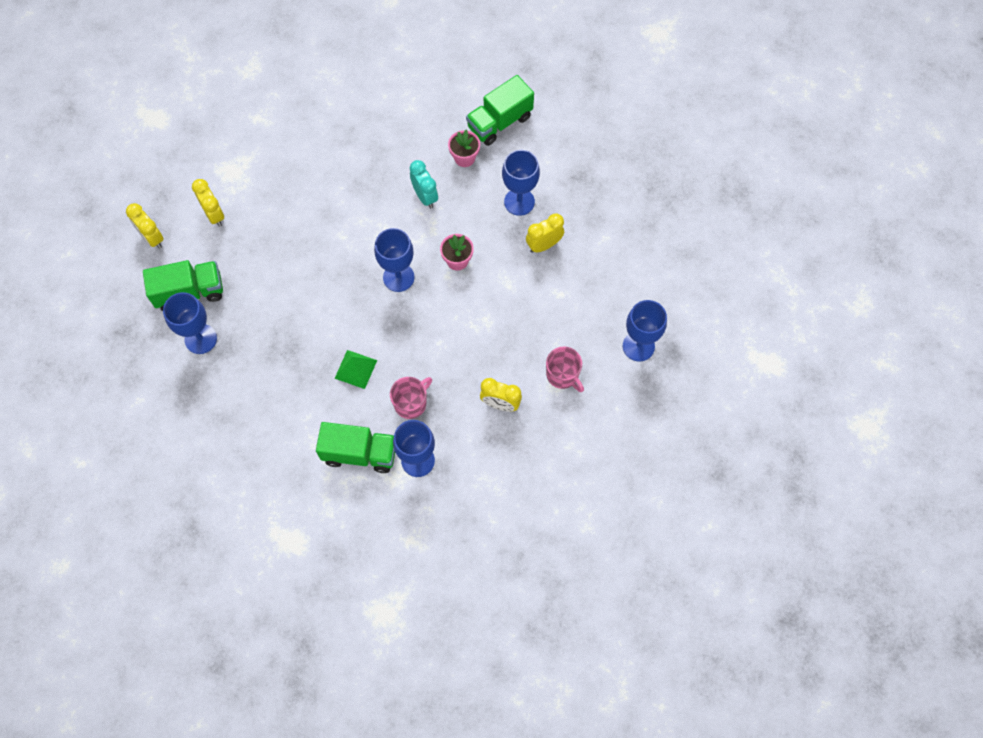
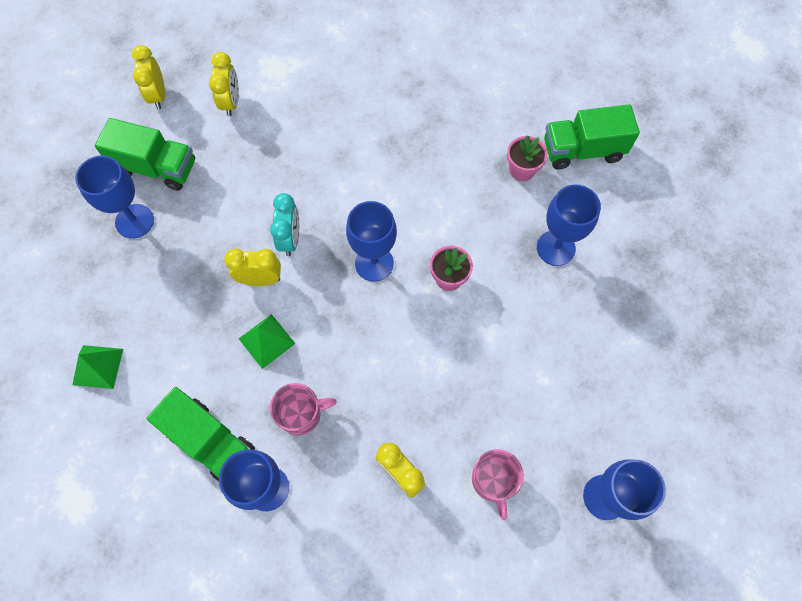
camera: 30 degrees right, 0 degrees up
turquoise clock [410,160,438,208] -> turquoise clock moved to [270,193,299,256]
yellow clock [526,213,564,253] -> yellow clock moved to [224,249,281,286]
none -> green pyramid [72,345,123,389]

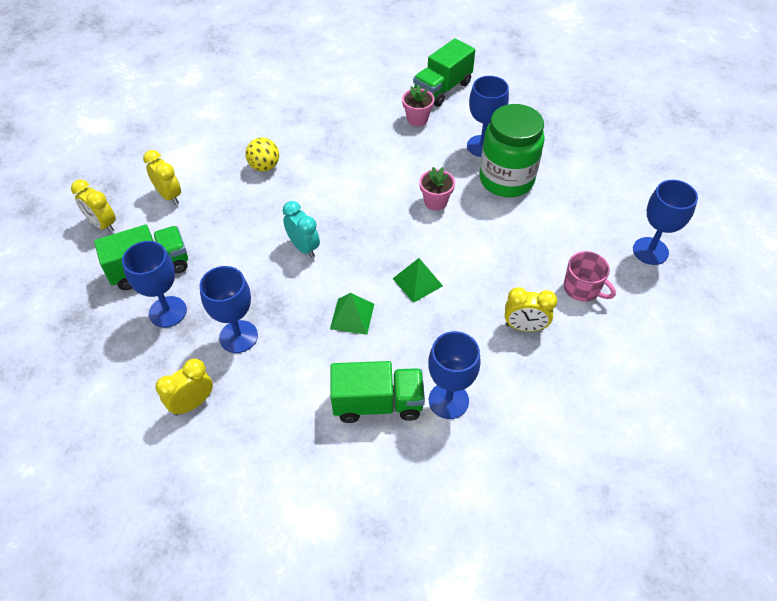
camera: 40 degrees left, 15 degrees down
green pyramid [72,345,123,389] -> green pyramid moved to [392,258,443,303]
yellow clock [224,249,281,286] -> yellow clock moved to [155,359,213,416]
pink mug [270,383,337,435] -> none
blue goblet [346,201,397,282] -> blue goblet moved to [199,266,258,353]
none -> yellow ball [246,137,279,171]
none -> green jar [479,104,545,197]

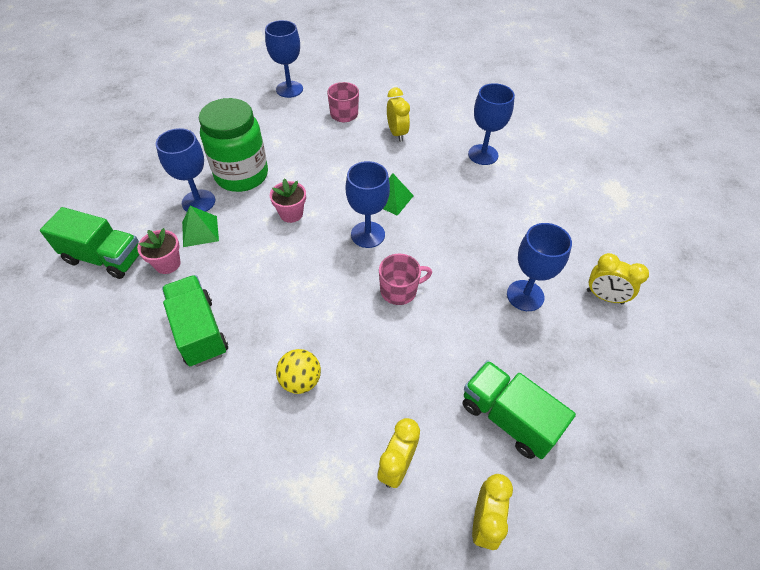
camera: 115 degrees left, 0 degrees up
blue goblet [122,241,187,328] -> blue goblet moved to [346,161,390,248]
turquoise clock [283,201,320,258] -> pink mug [379,254,432,305]
green pyramid [330,293,374,335] -> green pyramid moved to [182,206,219,247]
green truck [331,361,425,423] -> green truck moved to [162,275,228,367]

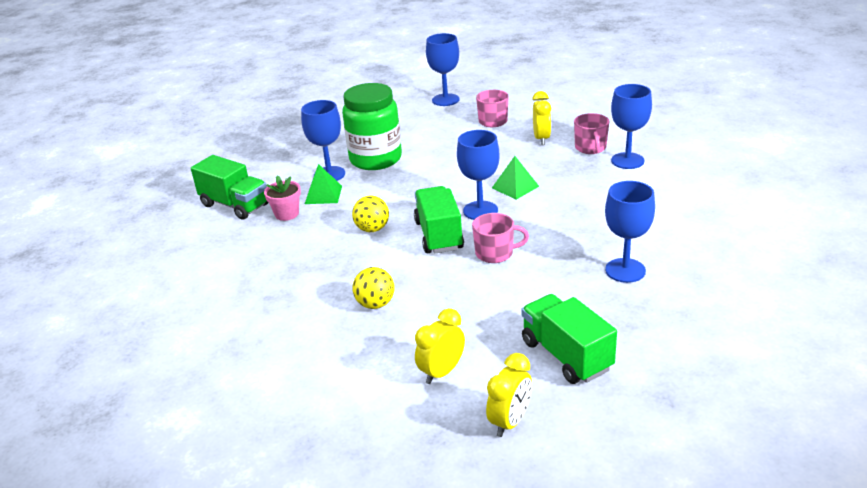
camera: 20 degrees right, 20 degrees down
green truck [162,275,228,367] -> green truck moved to [414,186,464,254]
pink flower pot [270,179,306,223] -> none
yellow clock [587,253,649,304] -> none
none -> yellow ball [352,195,389,232]
none -> pink mug [574,113,609,154]

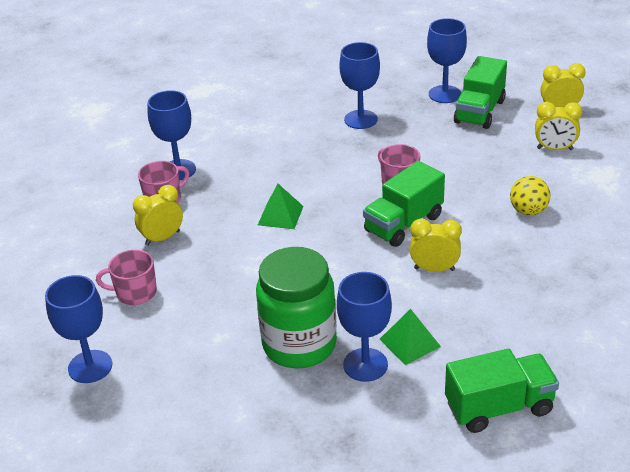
camera: 125 degrees left, 5 degrees up
green truck [191,155,269,220] -> green truck turned 75 degrees clockwise [445,349,559,433]
pink flower pot [264,175,301,221] -> none
yellow ball [352,195,389,232] -> yellow clock [410,218,462,272]
blue goblet [457,130,500,220] -> blue goblet moved to [427,18,467,103]

